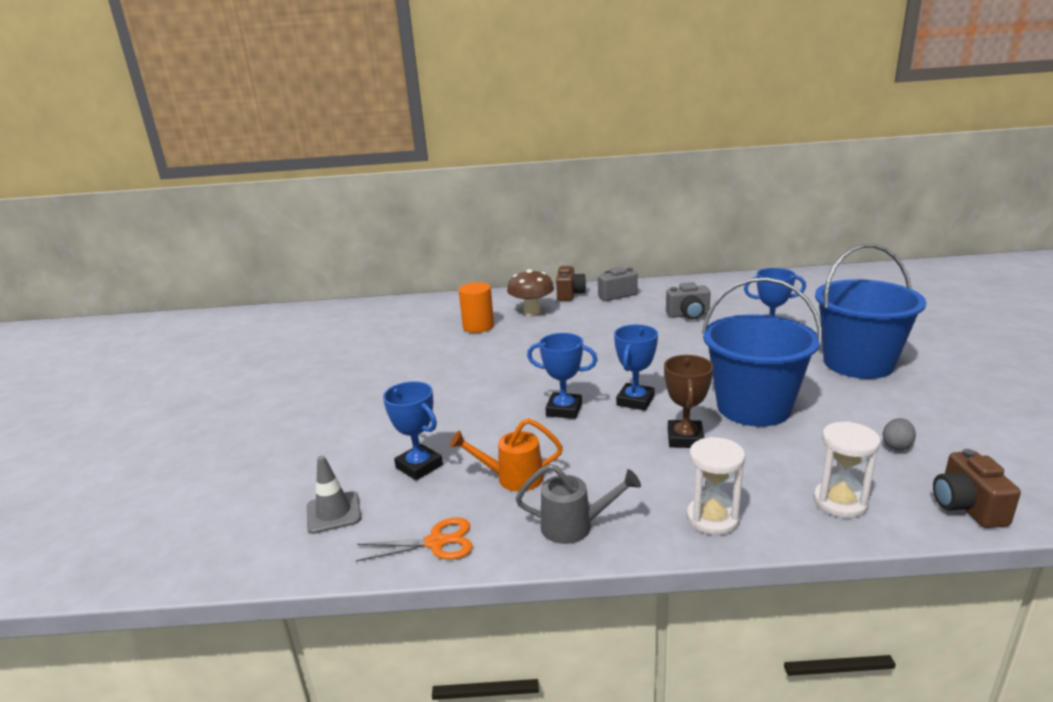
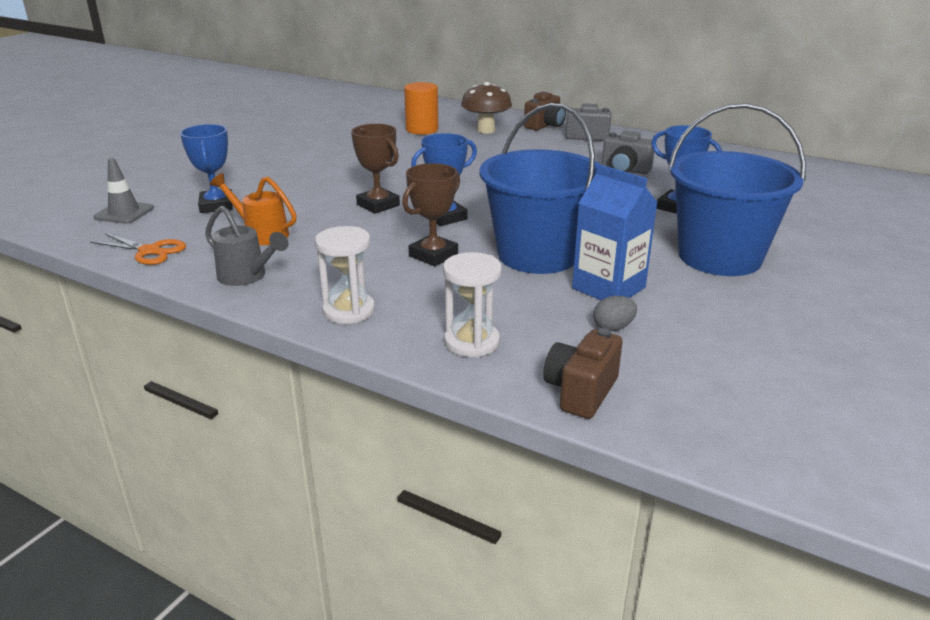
camera: 30 degrees right, 5 degrees up
blue trophy [527,333,597,419] -> brown trophy [351,124,400,214]
none -> blue carton [572,164,658,300]

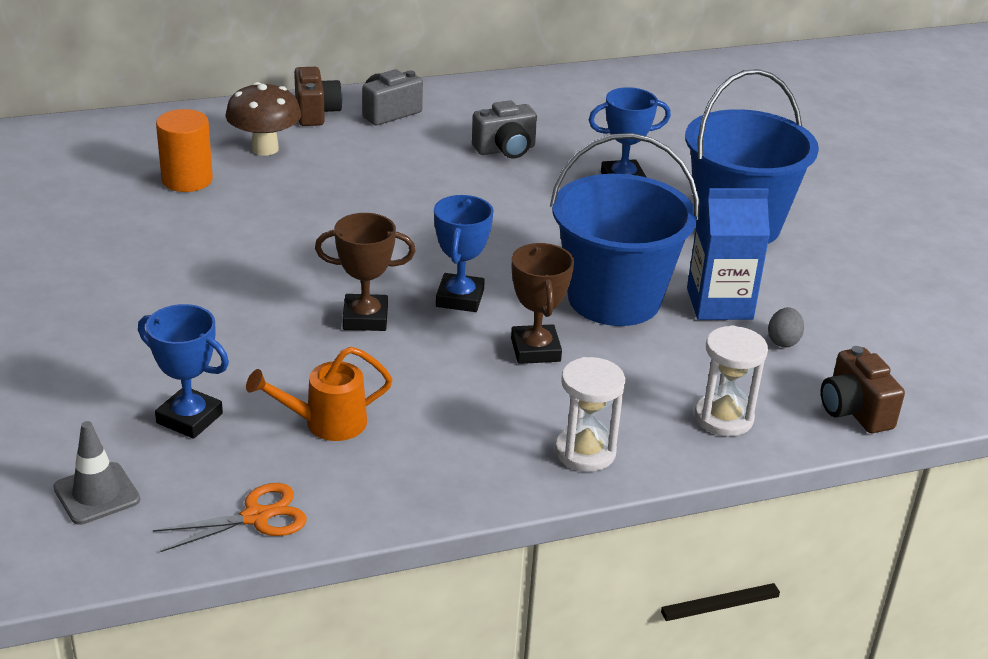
camera: 50 degrees left, 5 degrees up
grey watering can [205,206,288,286] -> none

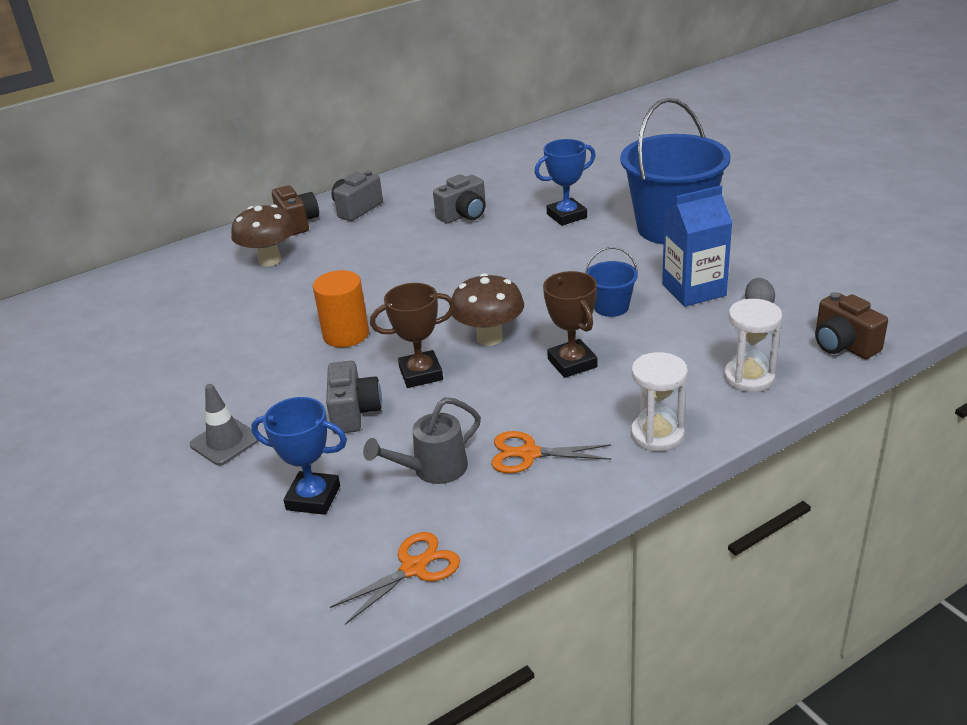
camera: 10 degrees left, 0 degrees up
grey traffic cone [53,421,140,525] -> grey traffic cone moved to [190,384,259,465]
orange cylinder [156,109,213,192] -> orange cylinder moved to [313,270,369,347]
orange watering can [246,347,393,441] -> grey watering can [363,397,481,484]
blue trophy [434,195,494,312] -> brown mushroom [452,273,524,346]
blue bucket [550,133,699,326] -> blue bucket [585,247,638,317], size x0.44
none -> grey camera [326,361,382,434]
none -> orange scissors [491,431,611,473]

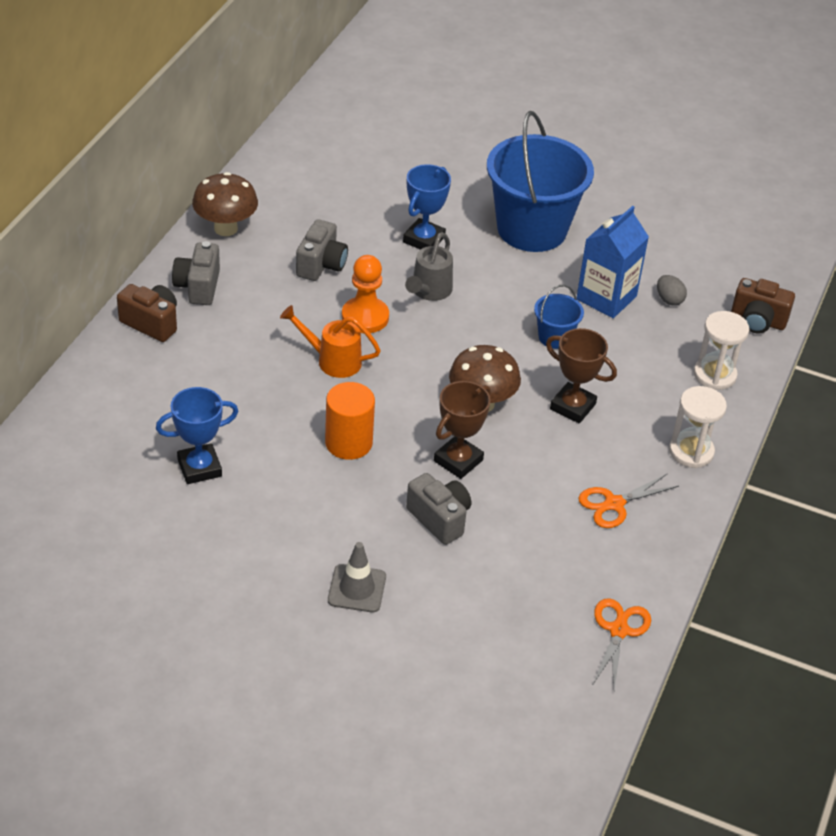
camera: 40 degrees left, 10 degrees up
brown mushroom [231,205,295,266] -> brown mushroom moved to [192,172,258,236]
blue trophy [251,397,347,515] -> blue trophy moved to [156,387,239,484]
grey watering can [363,397,481,484] -> grey watering can moved to [405,232,453,301]
none -> orange watering can [280,305,381,378]
none -> orange pawn [342,255,389,333]

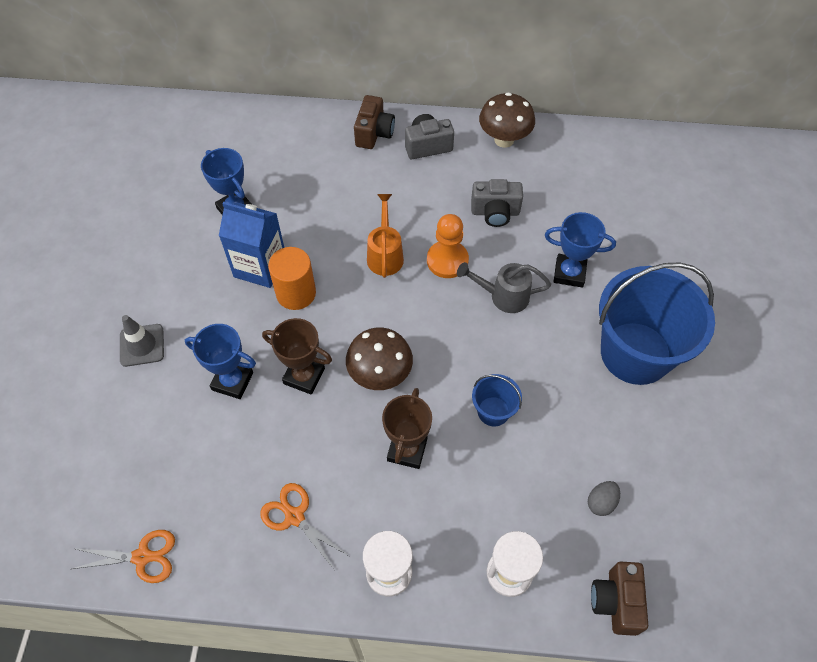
camera: 75 degrees right, 15 degrees up
grey camera [406,473,471,545] -> blue trophy [185,324,256,399]
blue carton [576,206,649,318] -> blue carton moved to [219,202,284,288]

